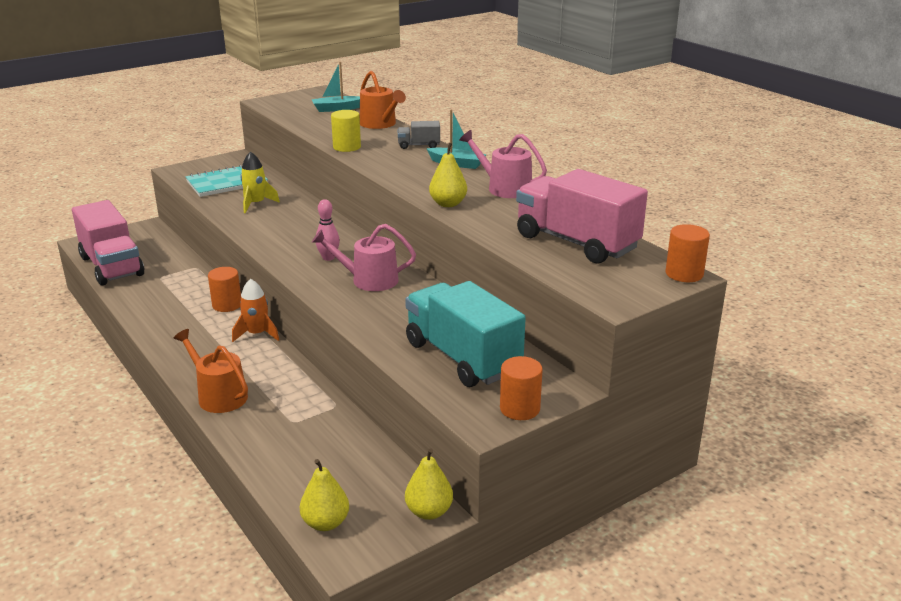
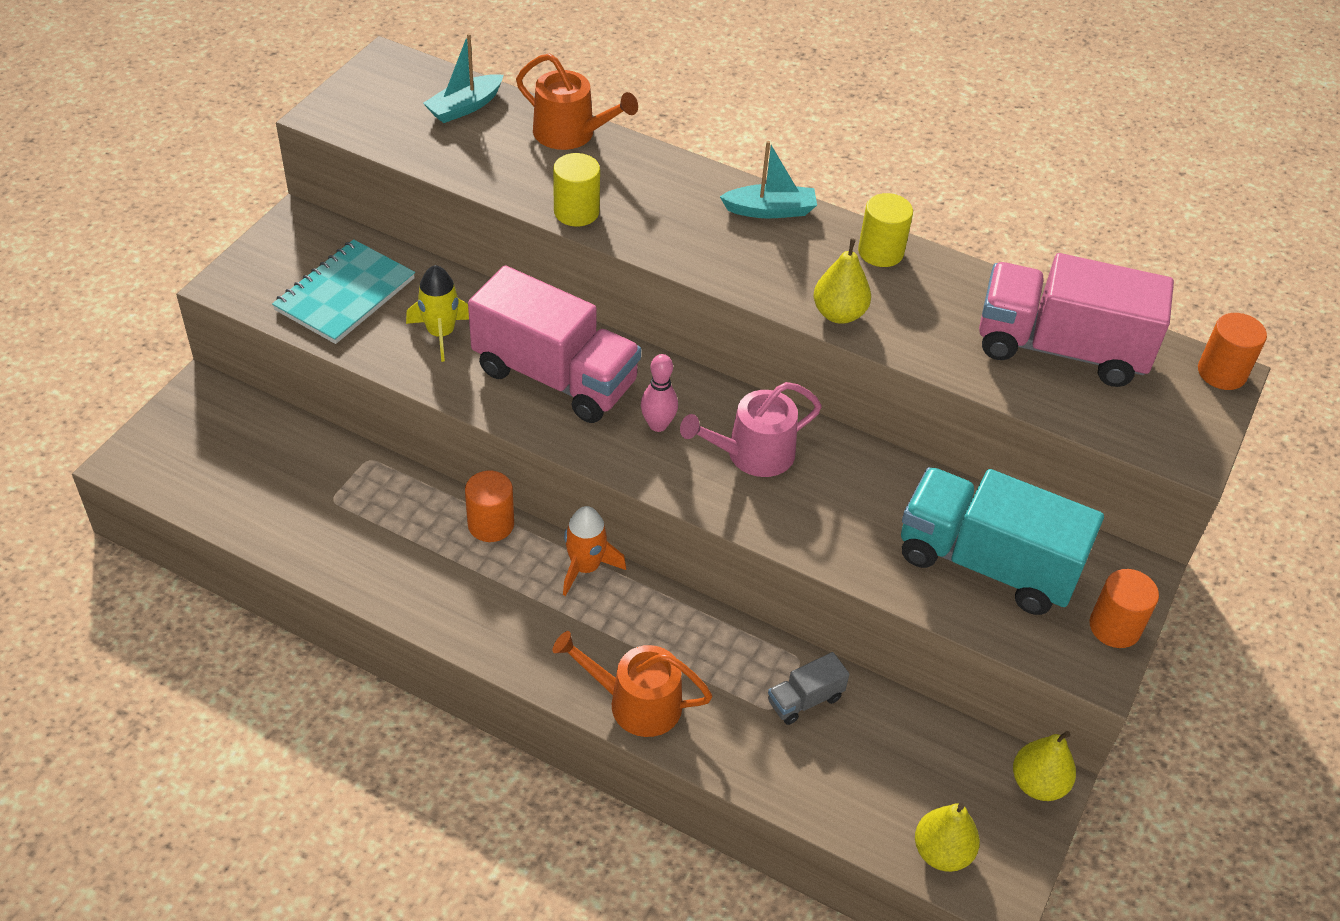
camera: 30 degrees left, 20 degrees up
pink truck [72,200,144,286] -> pink truck moved to [468,265,641,423]
grey truck [398,121,440,149] -> grey truck moved to [768,652,849,725]
pink watering can [459,130,547,198] -> yellow cylinder [858,193,913,267]

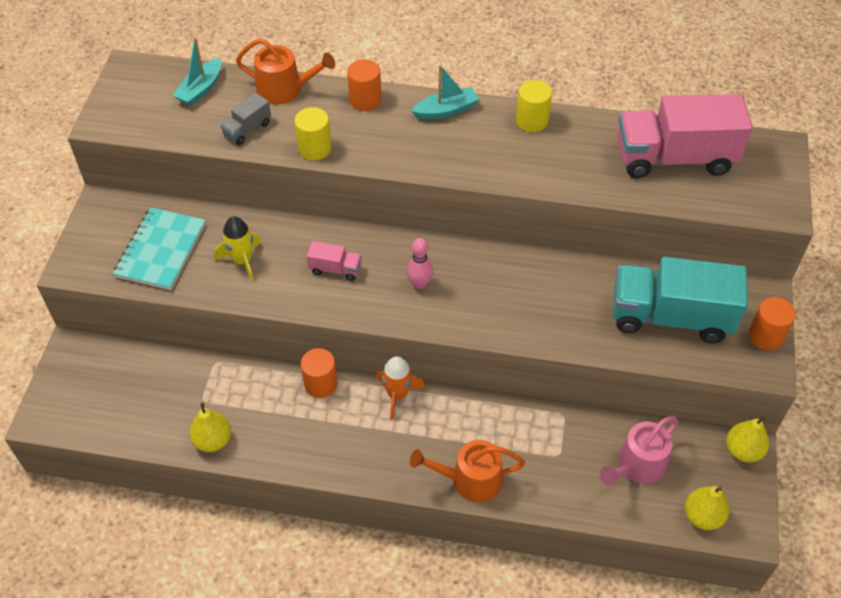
camera: 15 degrees left, 5 degrees up
pink truck [468,265,641,423] -> pink truck [307,241,362,281], size x0.43
pink watering can [680,382,822,477] -> pink watering can moved to [600,416,679,485]
grey truck [768,652,849,725] -> grey truck moved to [220,93,271,145]
yellow pear [814,238,871,324] -> yellow pear moved to [189,402,231,452]
orange cylinder [1198,313,1267,390] -> orange cylinder moved to [347,59,381,111]

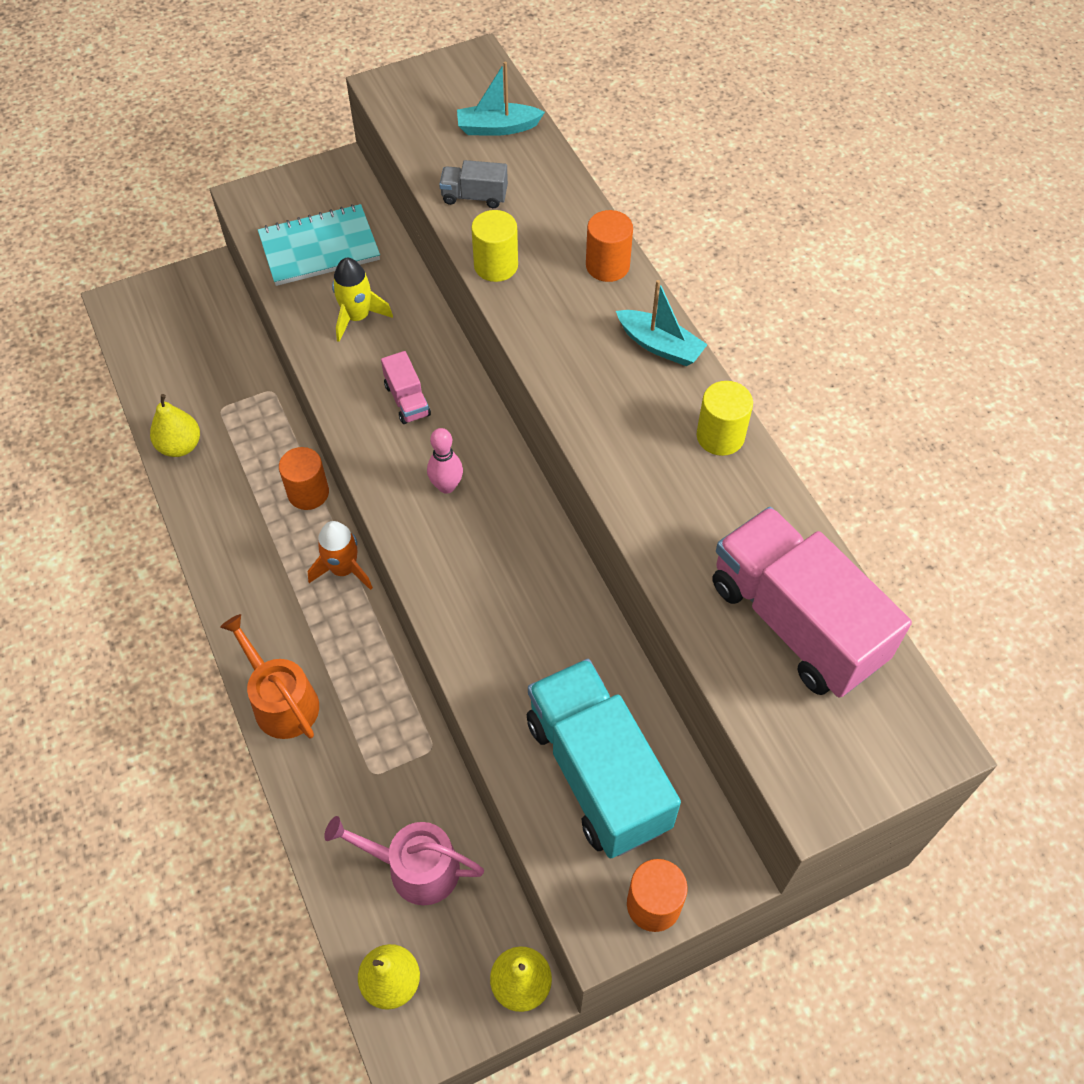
camera: 55 degrees right, 5 degrees up
orange watering can [236,38,335,105] -> none

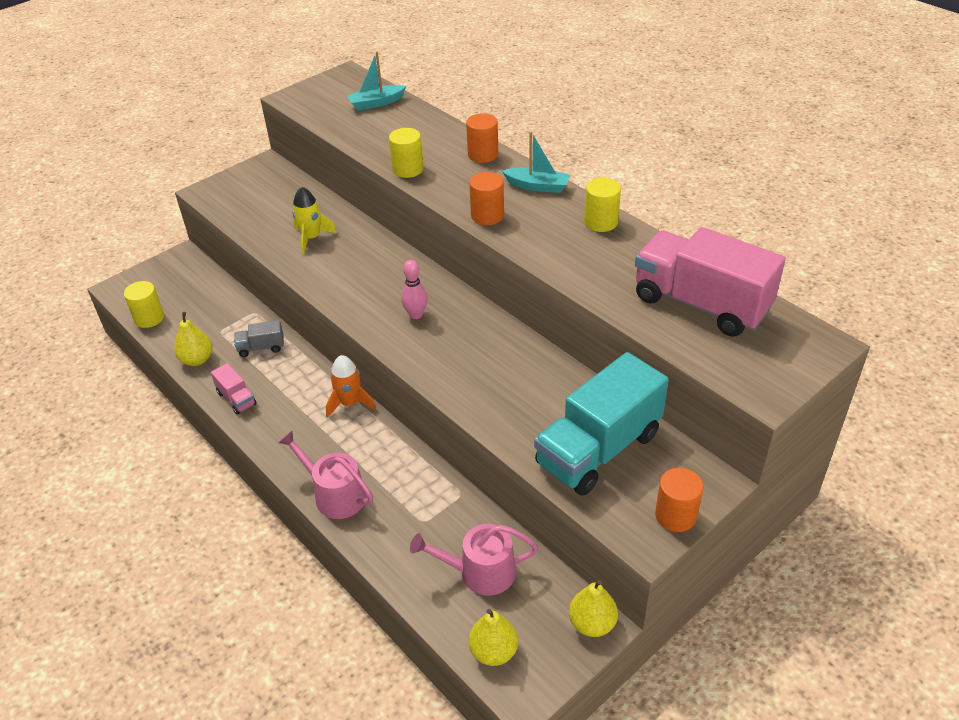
camera: 15 degrees left, 15 degrees down
orange watering can [220,614,319,739] -> pink watering can [279,431,373,519]
turquoise notebook [258,204,380,286] -> none
orange cylinder [279,447,329,510] -> orange cylinder moved to [469,172,504,225]
pink truck [381,351,431,424] -> pink truck moved to [211,363,257,415]
grey truck [439,160,508,208] -> grey truck moved to [234,320,284,357]
turquoise truck [527,659,681,858] -> turquoise truck turned 90 degrees counterclockwise [534,352,669,496]
none -> yellow cylinder [124,281,164,328]

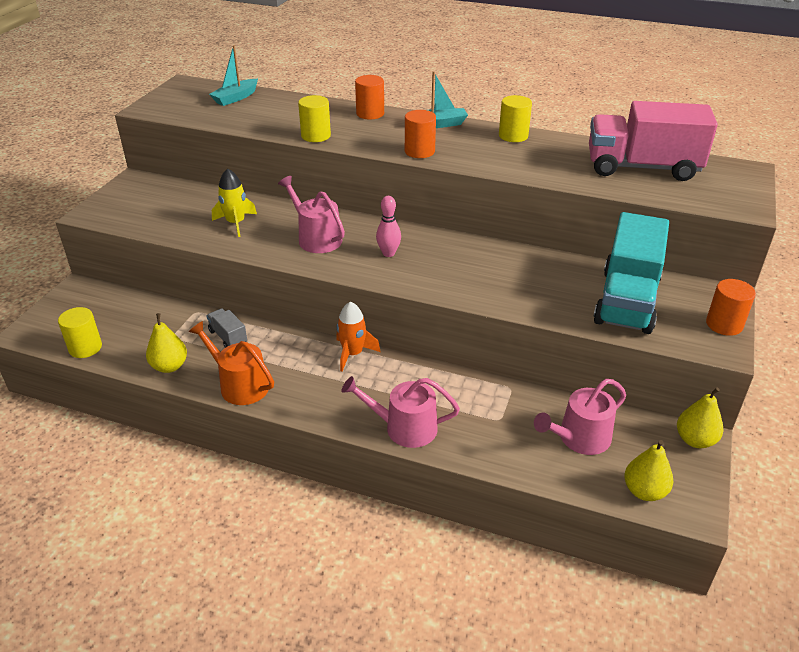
camera: 30 degrees left, 5 degrees down
pink truck [211,363,257,415] -> orange watering can [189,321,274,405]
grey truck [234,320,284,357] -> grey truck turned 90 degrees clockwise [206,308,247,348]
none -> pink watering can [278,176,345,253]

